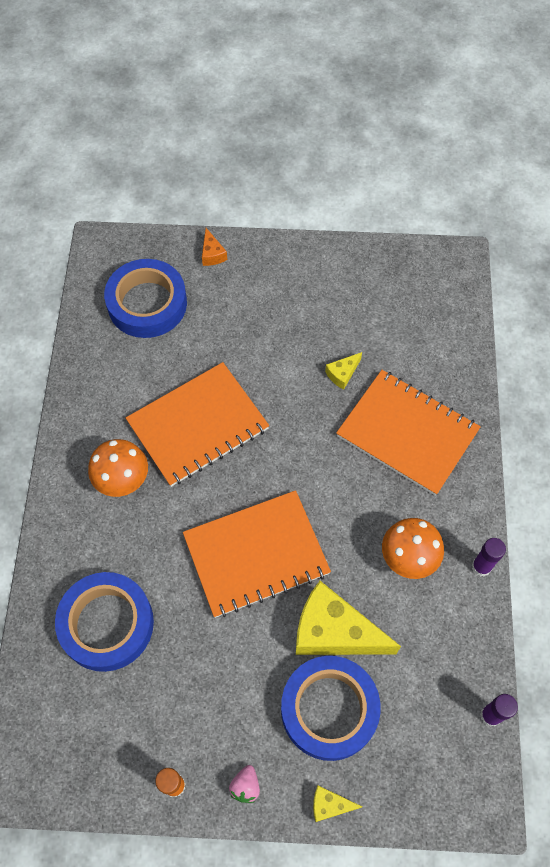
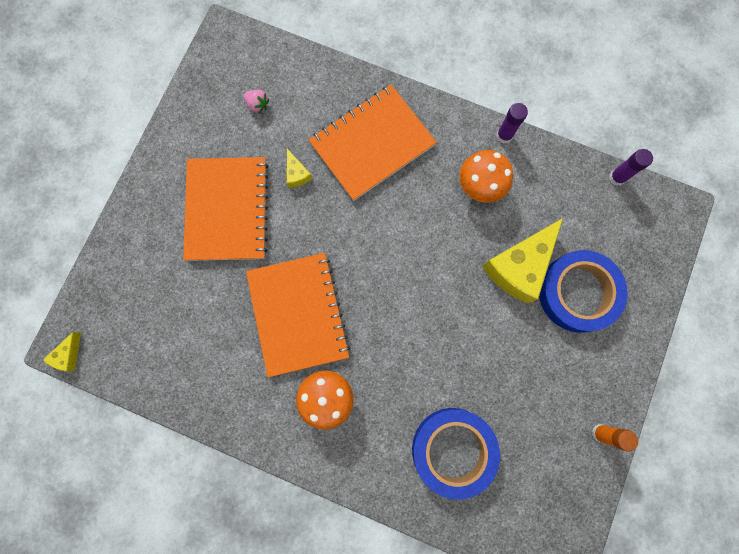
camera: 70 degrees left, 15 degrees up
blue tape [104,259,187,338] -> none
orange notebook [183,490,331,618] -> orange notebook moved to [183,157,268,261]
orange cheese [202,228,227,266] -> none
pink strawberry [229,765,260,803] -> pink strawberry moved to [244,90,269,114]
yellow cheese [313,786,362,822] -> yellow cheese moved to [43,332,81,371]

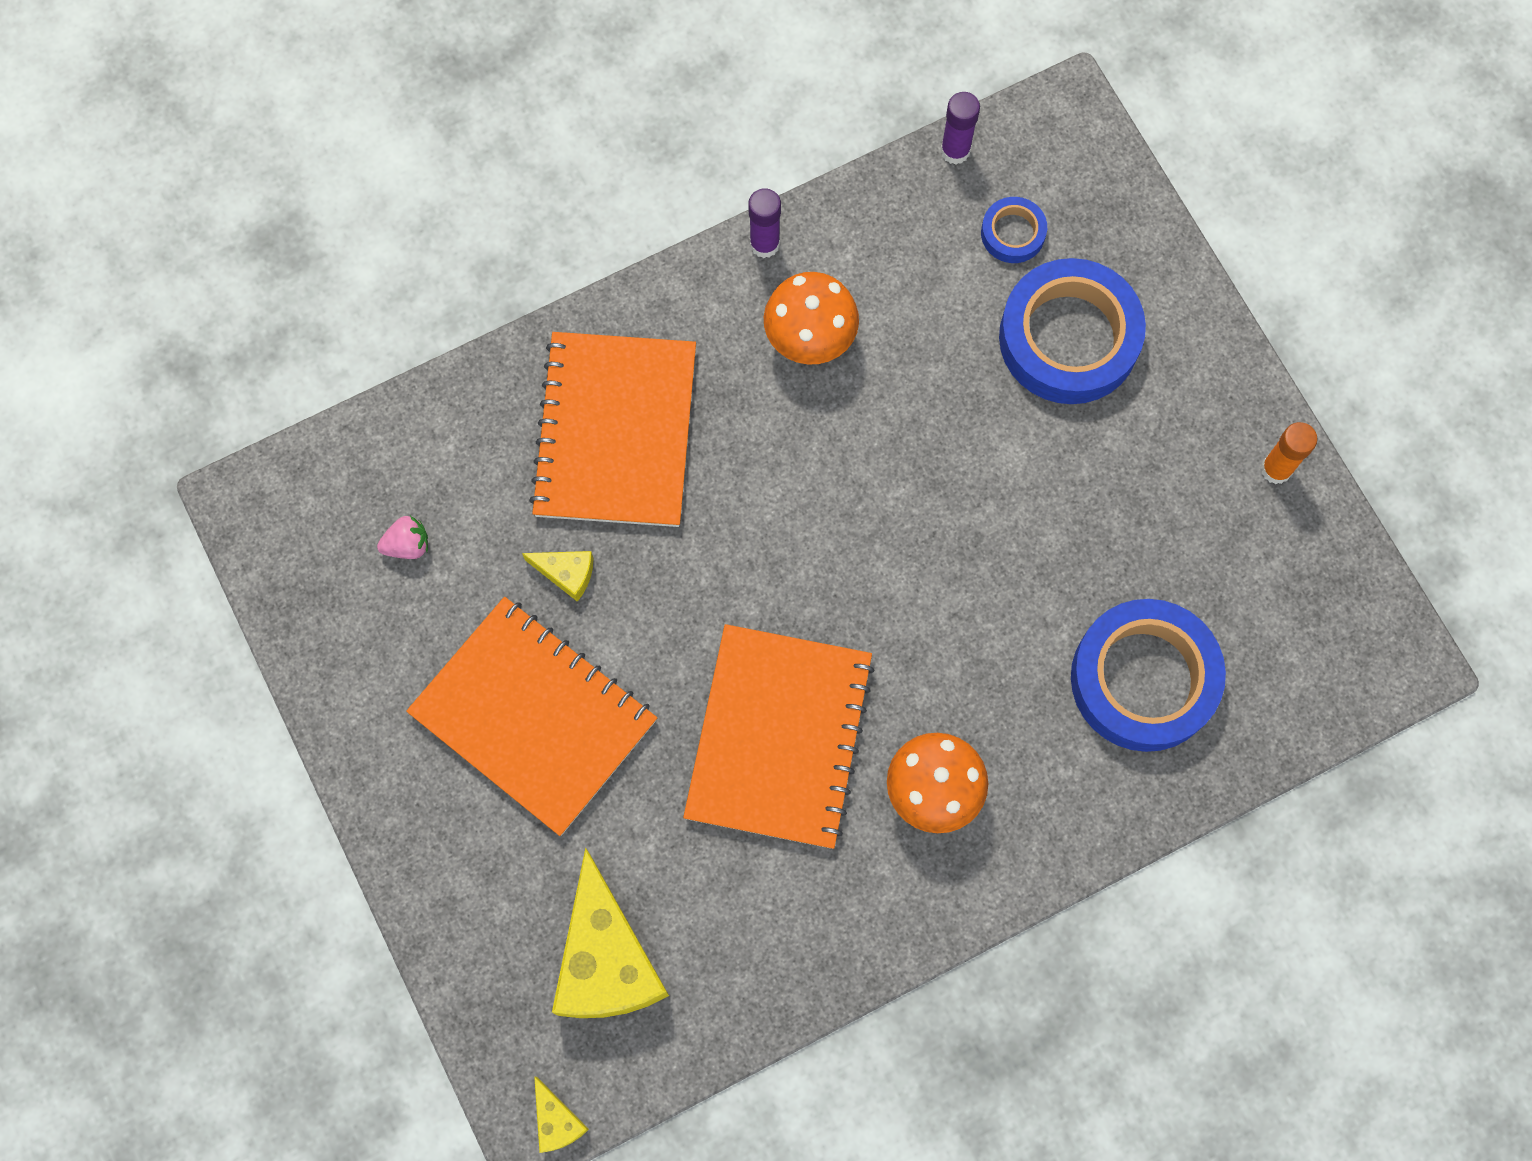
camera: 50 degrees left, 5 degrees down
orange notebook [246,253,350,377] -> orange notebook turned 75 degrees clockwise [683,624,874,849]
yellow cheese [482,218,563,303] -> yellow cheese moved to [552,847,669,1018]
none -> blue tape [981,197,1047,263]

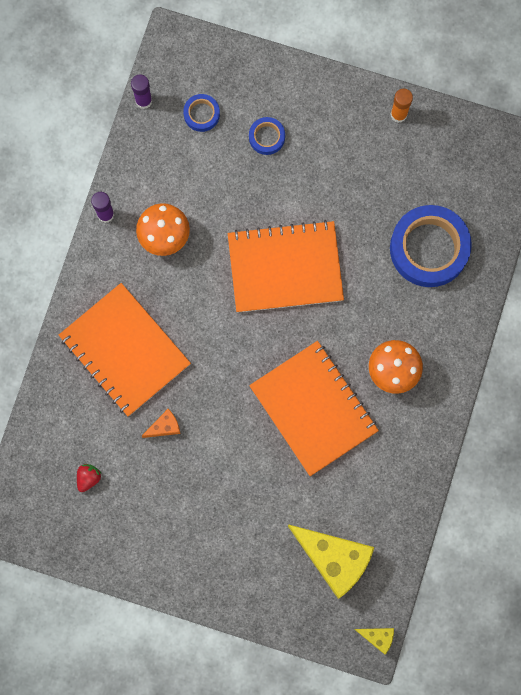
camera: 45 degrees left, 5 degrees up
pink strawberry [377,516,428,559] -> red strawberry [77,464,102,492]
orange notebook [406,597,657,836] -> orange notebook moved to [228,220,344,313]
yellow cheese [522,551,593,602] -> orange cheese [141,409,180,438]
blue tape [999,258,1146,404] -> blue tape [249,117,285,155], size x0.47

